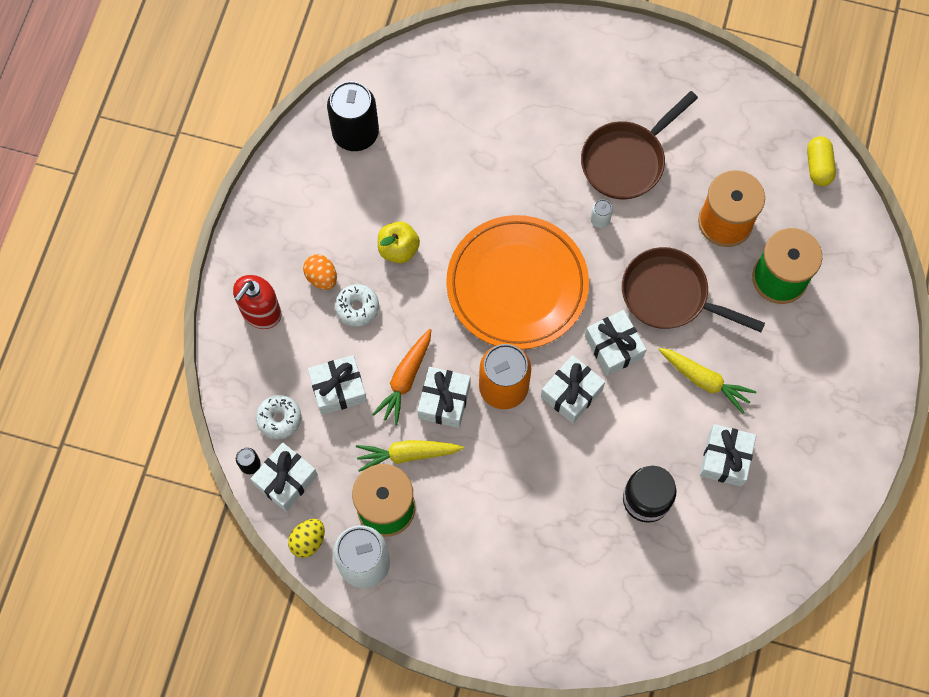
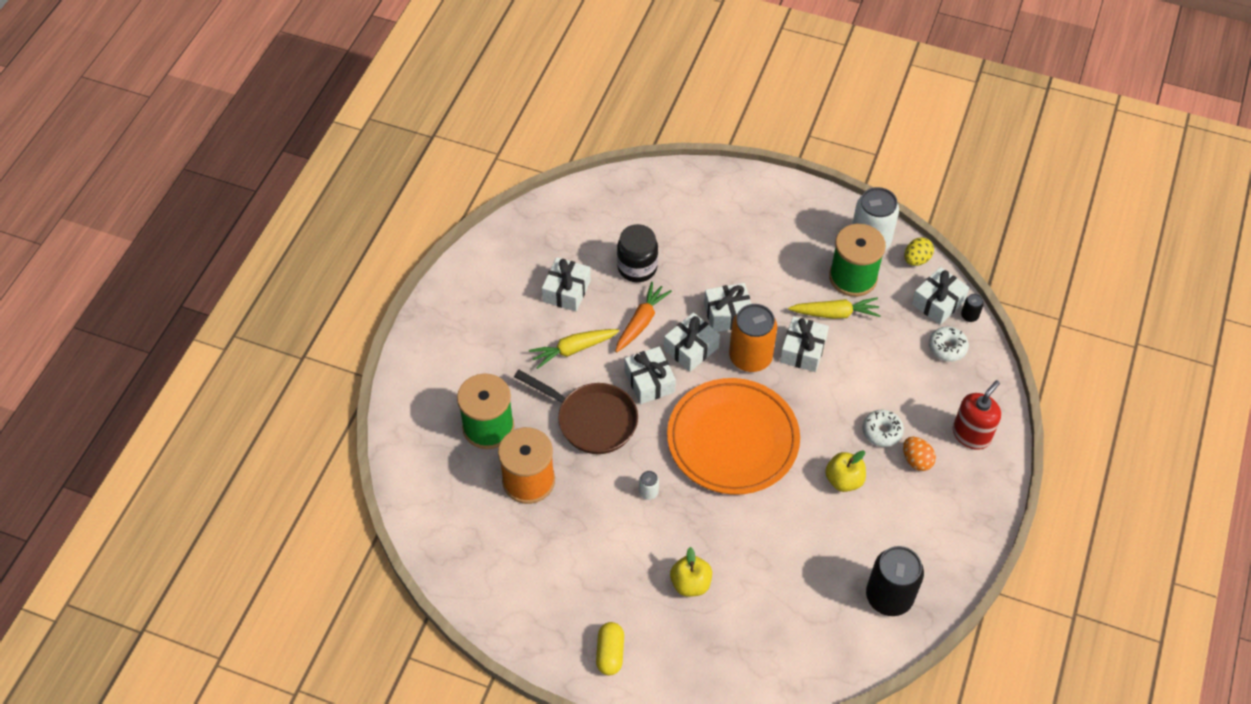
camera: 175 degrees left, 15 degrees down
white gift [308,355,367,415] -> white gift moved to [704,283,751,332]
orange carrot [372,329,431,426] -> orange carrot moved to [615,282,672,353]
brown pan [581,91,698,200] -> none
yellow carrot [658,348,756,414] -> yellow carrot turned 60 degrees counterclockwise [529,329,619,369]
yellow capsule [807,136,836,186] -> yellow capsule moved to [596,622,624,676]
none -> yellow apple [670,547,712,597]

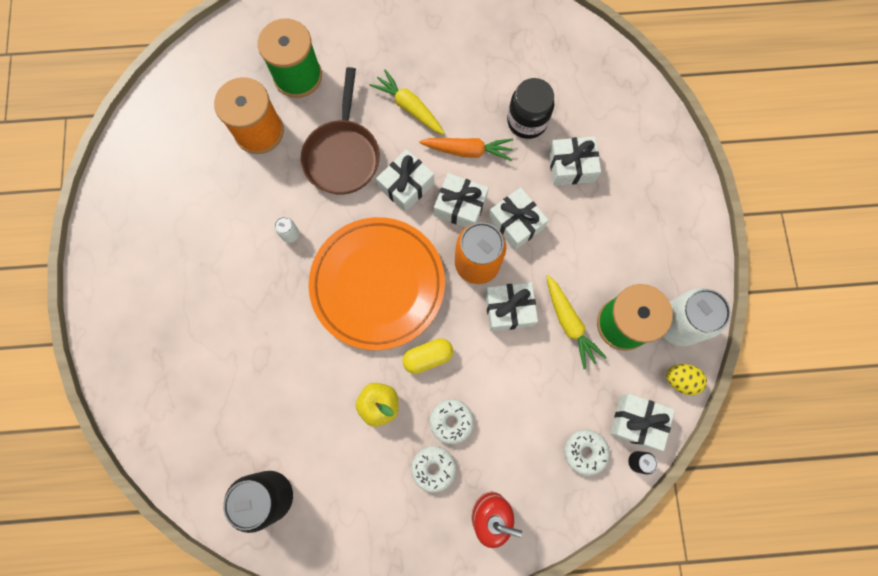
camera: 65 degrees right, 20 degrees up
white gift [542,257,591,312] -> white gift moved to [549,136,601,186]
yellow capsule [596,622,624,676] -> yellow capsule moved to [402,338,453,374]
yellow apple [670,547,712,597] -> none
orange egg [903,437,936,471] -> white donut [411,446,456,493]

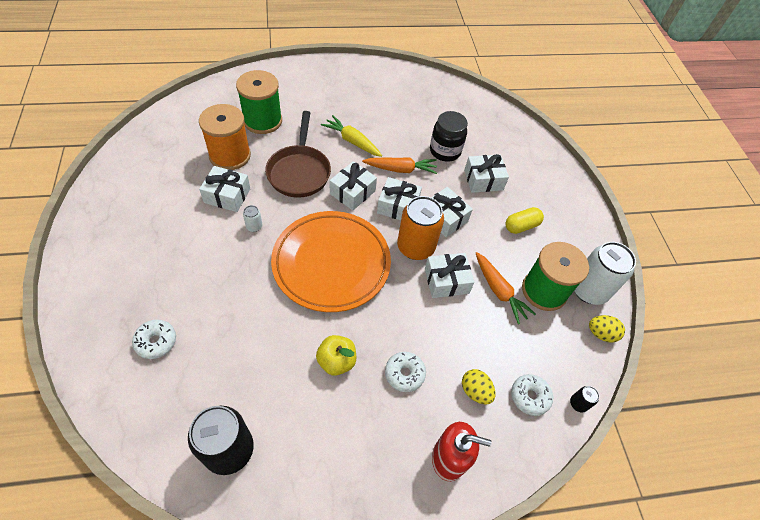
camera: 10 degrees left, 20 degrees down
yellow capsule [402,338,453,374] -> yellow capsule moved to [505,207,544,234]
white donut [411,446,456,493] -> white donut moved to [132,320,176,359]
yellow carrot [547,275,607,369] -> orange carrot [476,252,536,324]
white gift [610,394,675,451] -> white gift moved to [199,166,250,212]
none -> yellow egg [462,369,495,405]

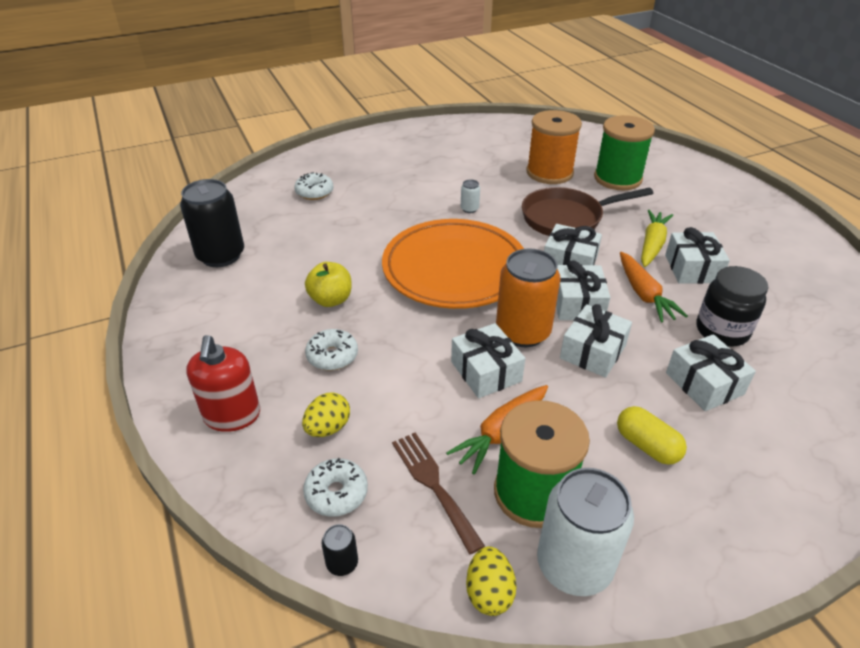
camera: 80 degrees right, 15 degrees down
white gift [199,166,250,212] -> white gift moved to [665,227,730,284]
none -> brown fork [392,432,485,554]

